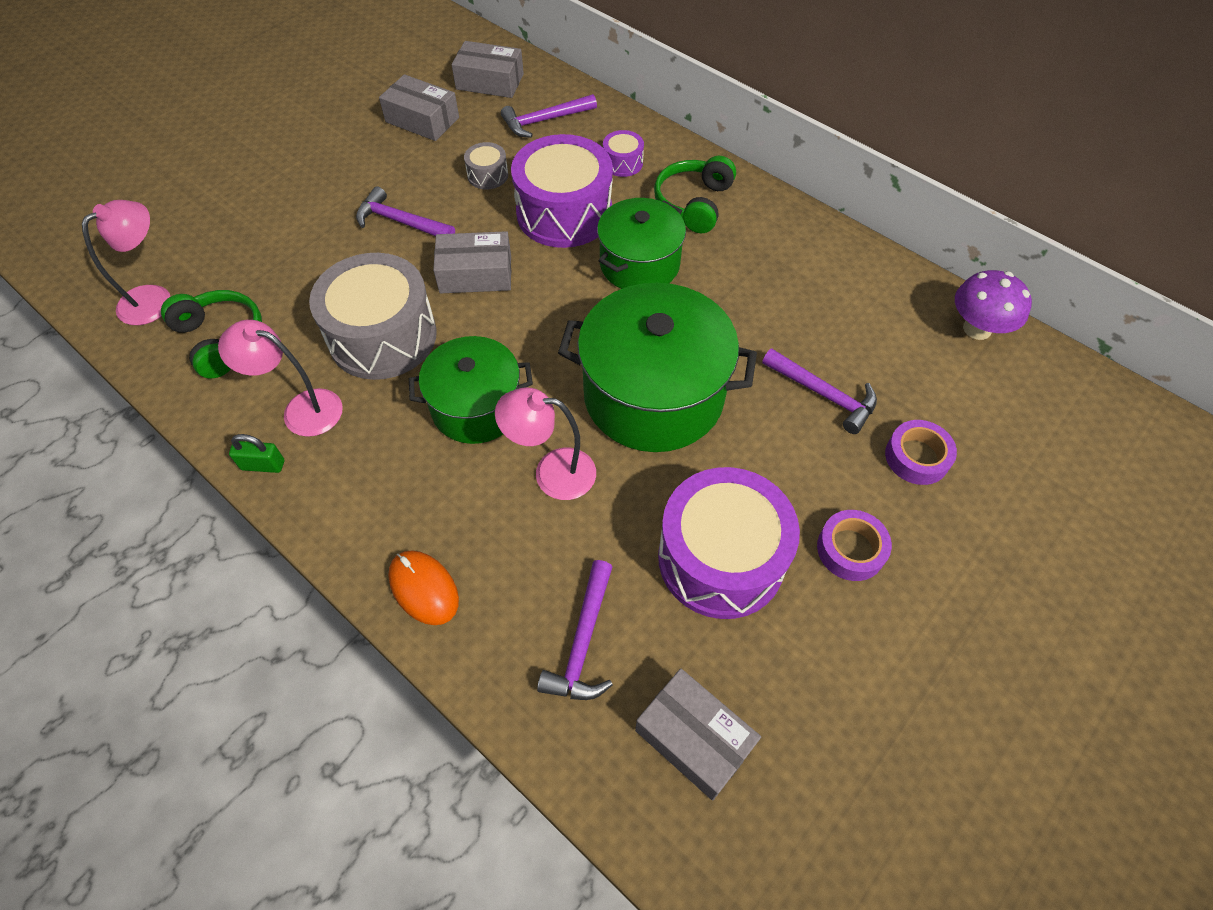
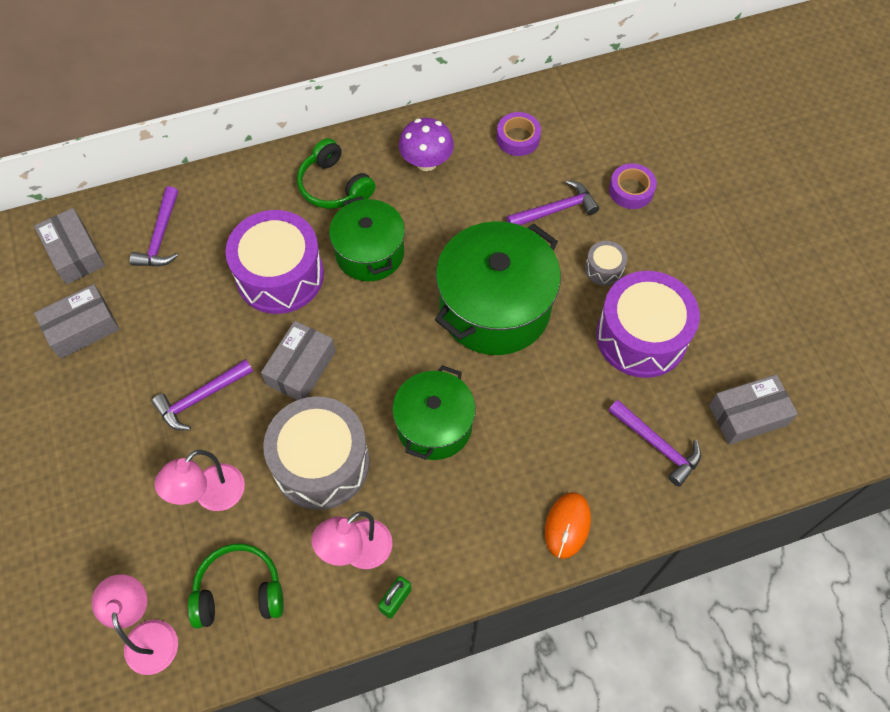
camera: 60 degrees left, 5 degrees up
orange mouse [388,550,459,625] -> orange mouse turned 60 degrees counterclockwise [545,492,591,559]
grey box [452,41,524,98] -> grey box turned 75 degrees counterclockwise [34,208,105,284]
grey drum [464,142,508,190] -> grey drum moved to [585,241,627,286]
pink lamp [495,387,596,500] -> pink lamp moved to [154,450,245,511]
purple drum [603,130,644,177] -> none
purple tape [817,510,892,581] -> purple tape moved to [497,112,541,156]
purple mushroom [955,270,1032,340] -> purple mushroom moved to [399,118,454,171]

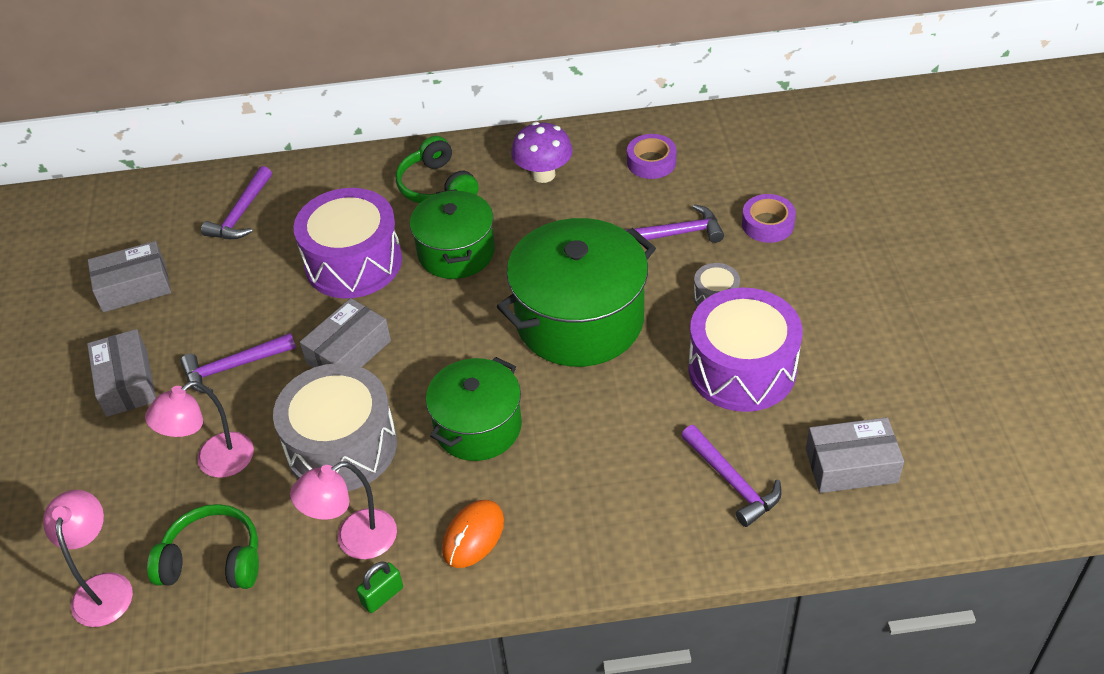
camera: 15 degrees right, 15 degrees down
grey box [34,208,105,284] -> grey box moved to [87,329,156,417]
orange mouse [545,492,591,559] -> orange mouse moved to [442,500,504,568]

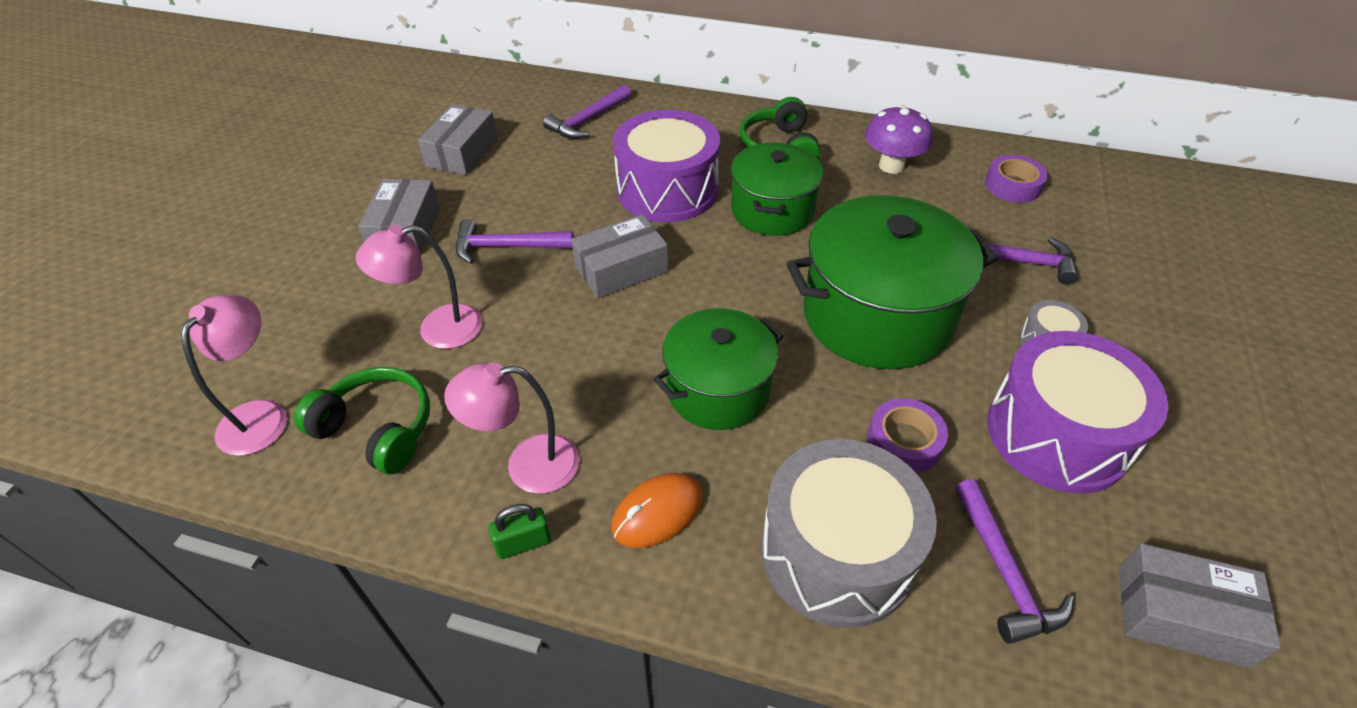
camera: 20 degrees right, 0 degrees up
grey box [87,241,171,312] -> grey box turned 75 degrees counterclockwise [418,104,498,175]
grey drum [273,363,397,491] -> grey drum moved to [761,439,937,628]
purple tape [742,194,796,243] -> purple tape moved to [867,398,948,473]

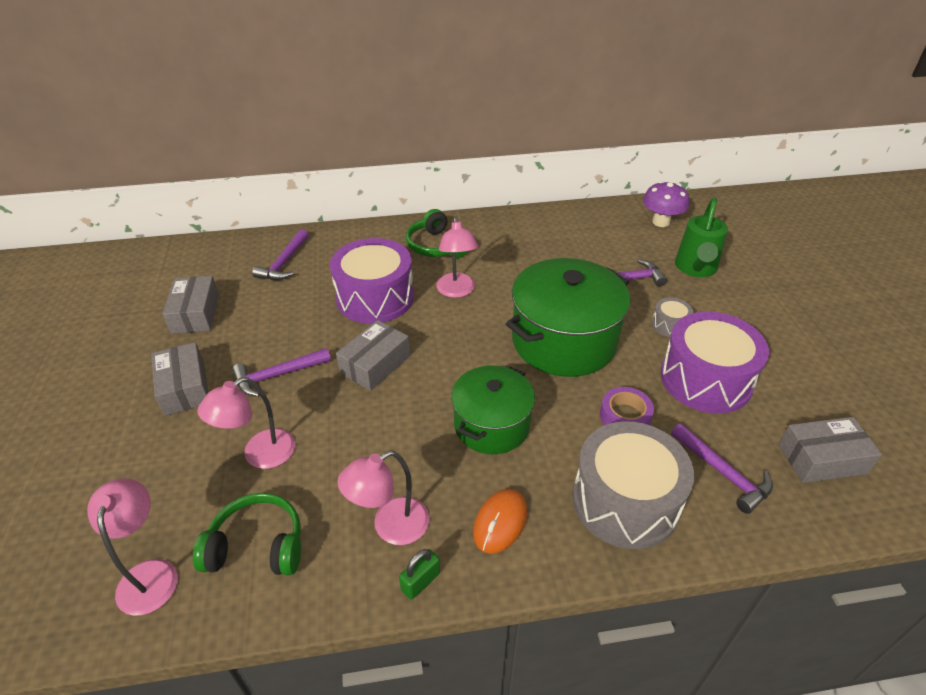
camera: 25 degrees left, 5 degrees down
green pot [731,143,823,236] -> pink lamp [436,216,478,298]
purple mushroom [865,105,933,174] -> purple mushroom moved to [643,181,689,227]
purple tape [985,155,1048,203] -> none
none -> green watering can [675,197,728,277]

